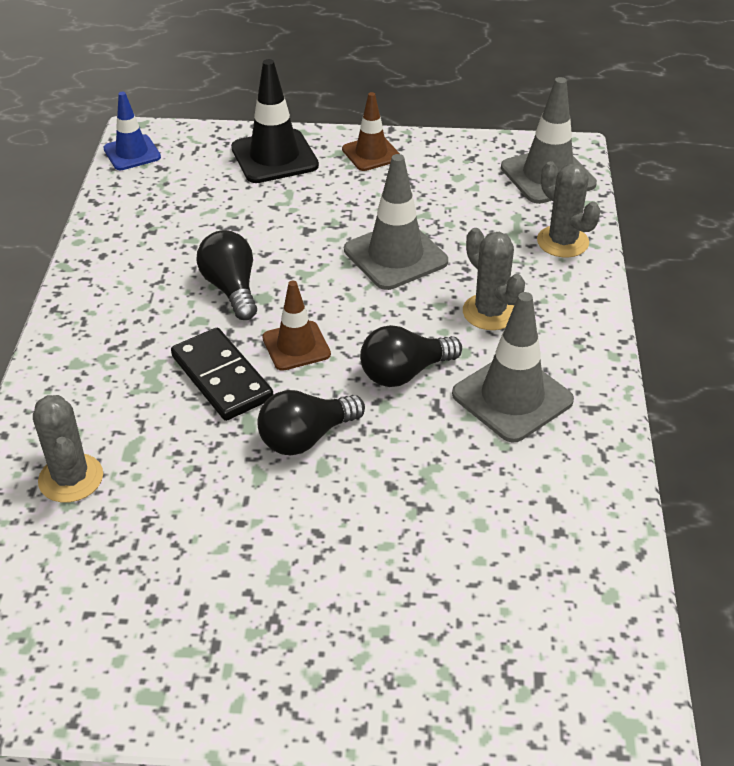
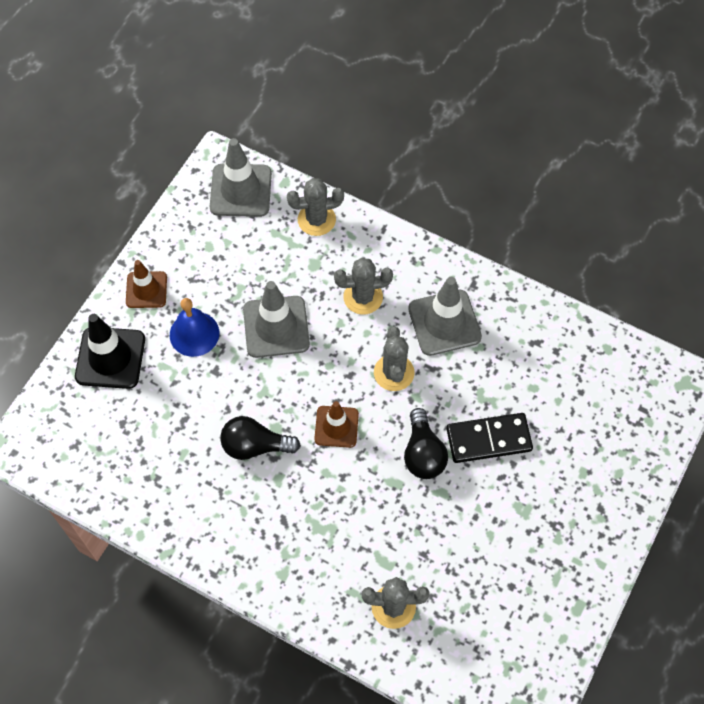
camera: 65 degrees left, 20 degrees up
blue traffic cone [103,92,161,170] -> none
black domino [171,328,273,421] -> black domino moved to [446,413,533,463]
black light bulb [360,325,462,387] -> grey cactus [374,327,415,391]
none -> blue bell [170,298,219,357]

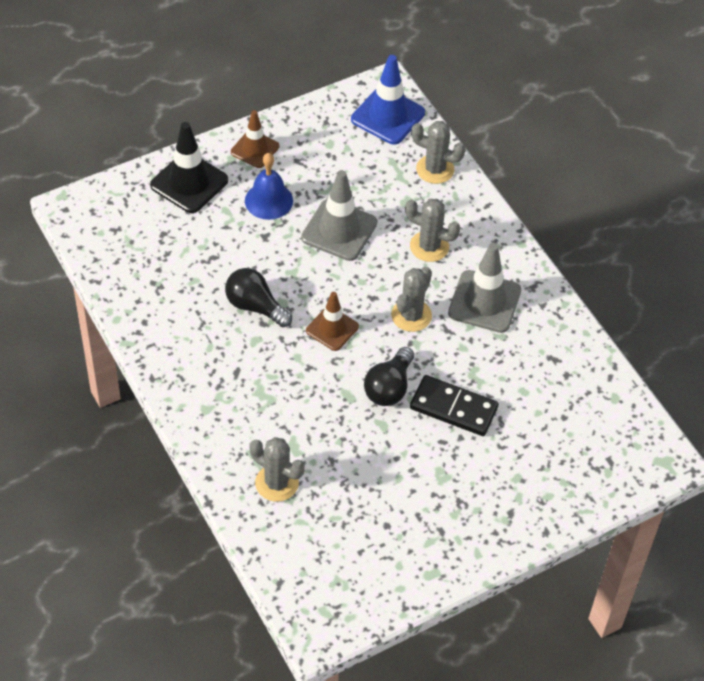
camera: 30 degrees right, 10 degrees down
grey traffic cone [210,138,272,217] -> blue traffic cone [351,55,425,145]

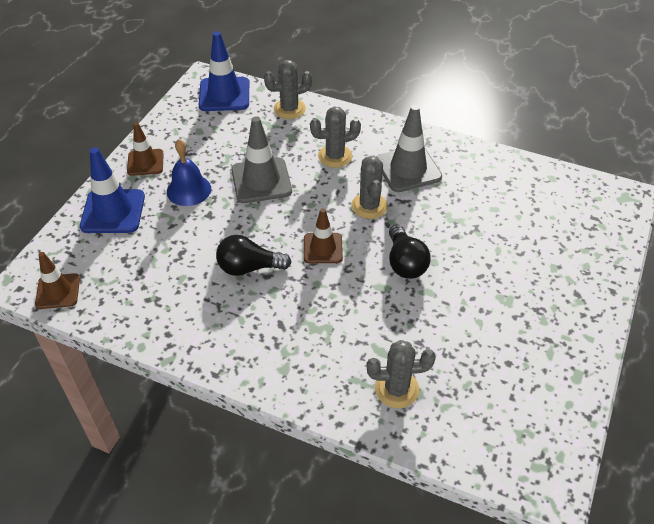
camera: 35 degrees left, 5 degrees down
black traffic cone [150,122,228,213] -> blue traffic cone [80,147,145,233]
black domino [410,375,499,436] -> none
none -> brown traffic cone [35,252,80,309]

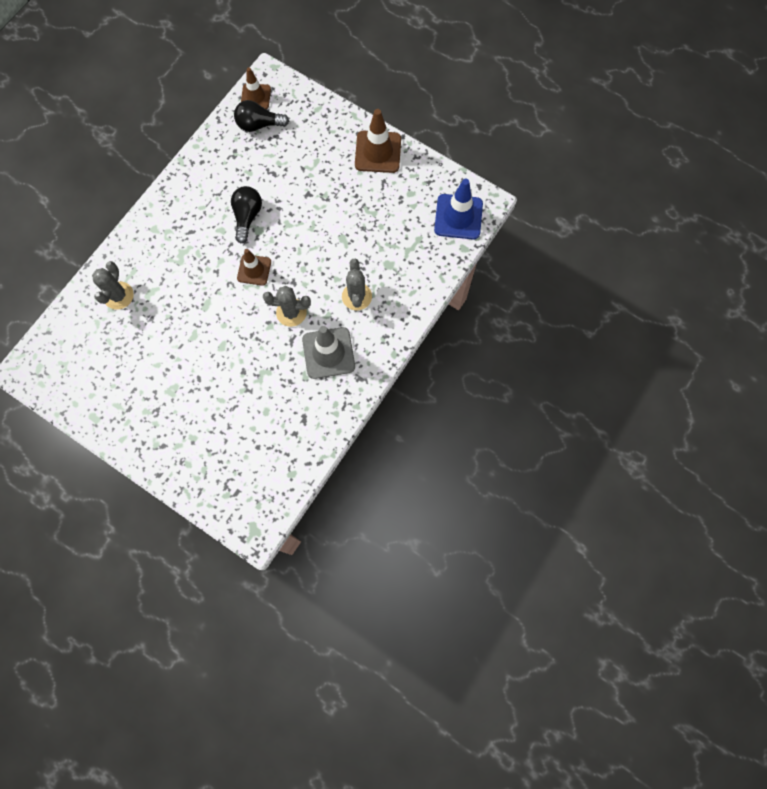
camera: 100 degrees right, 25 degrees up
blue traffic cone [80,147,145,233] -> none
brown traffic cone [127,122,164,176] -> brown traffic cone [355,109,401,173], size x1.55
blue bell [167,139,211,206] -> none
grey traffic cone [231,117,292,203] -> none
grey cactus [264,60,312,119] -> none
black light bulb [389,225,431,279] -> black light bulb moved to [234,100,289,132]

